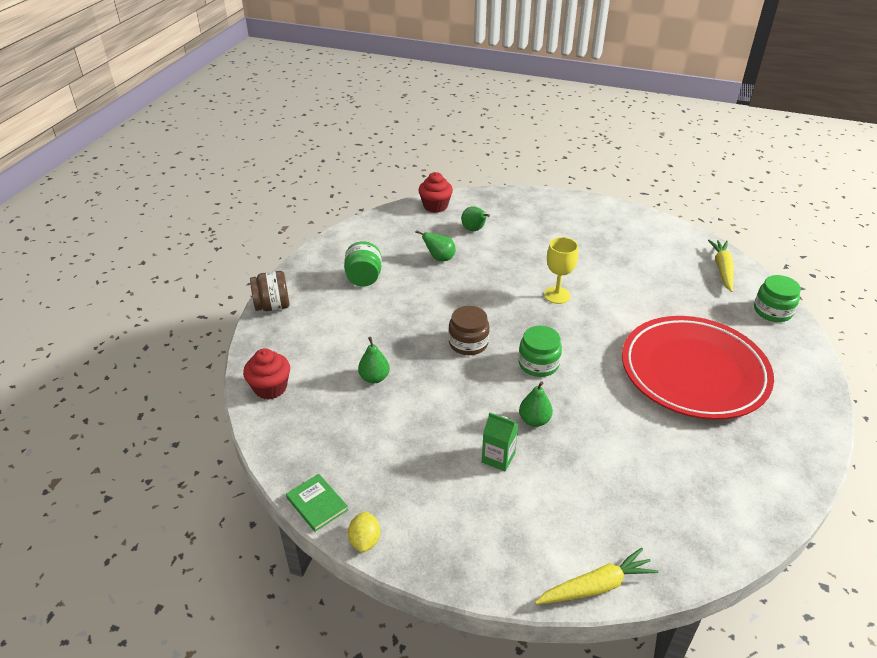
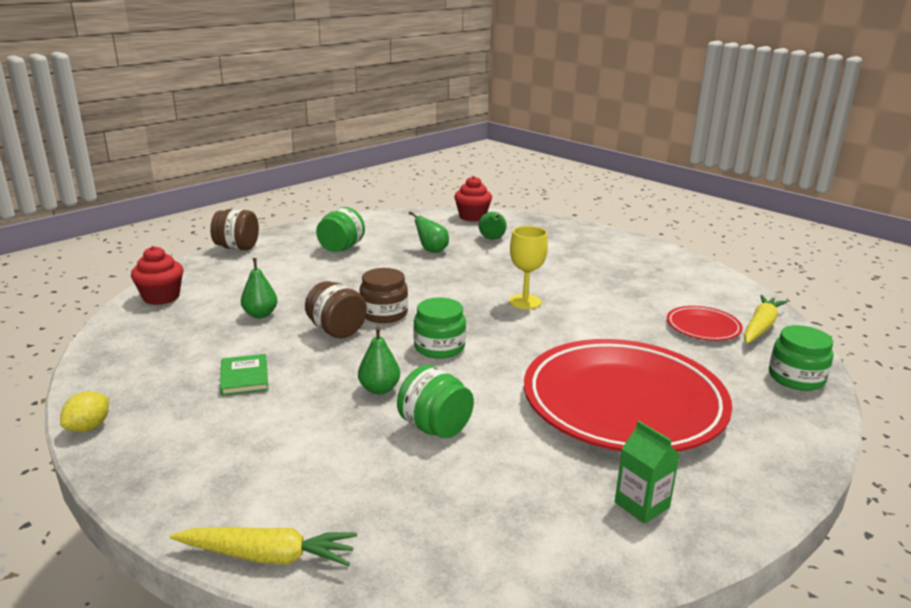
camera: 25 degrees right, 15 degrees down
green book [286,474,348,532] -> green book moved to [220,354,268,396]
green carton [482,412,518,471] -> green carton moved to [615,421,680,524]
none -> brown jar [305,281,367,339]
none -> green jar [397,365,474,438]
none -> red plate [667,306,743,341]

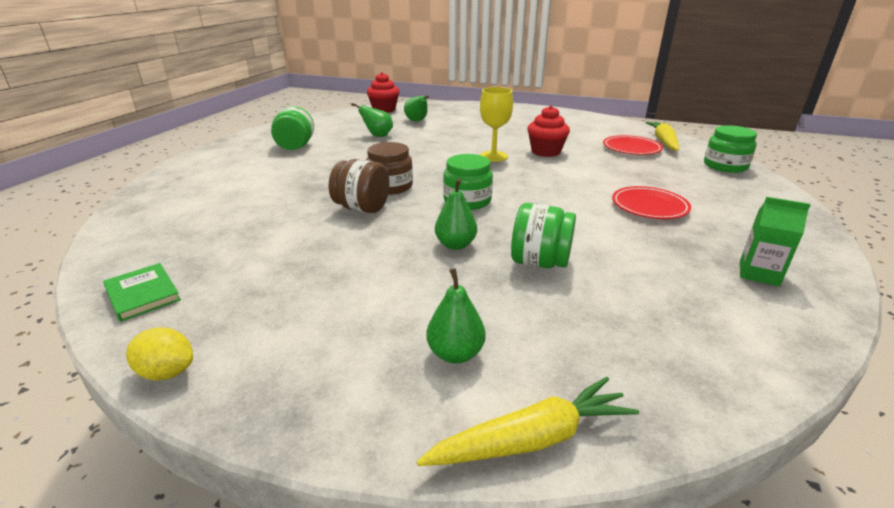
camera: 25 degrees left, 5 degrees up
yellow lemon [60,391,109,432] -> yellow lemon turned 75 degrees counterclockwise [126,327,193,381]
red cupcake [131,246,183,305] -> red cupcake moved to [527,106,570,157]
brown jar [210,209,259,250] -> none
green book [220,354,268,396] -> green book moved to [103,263,181,322]
green pear [241,258,277,318] -> green pear moved to [426,268,486,363]
red plate [524,339,732,452] -> red plate [612,186,691,219], size x0.43

